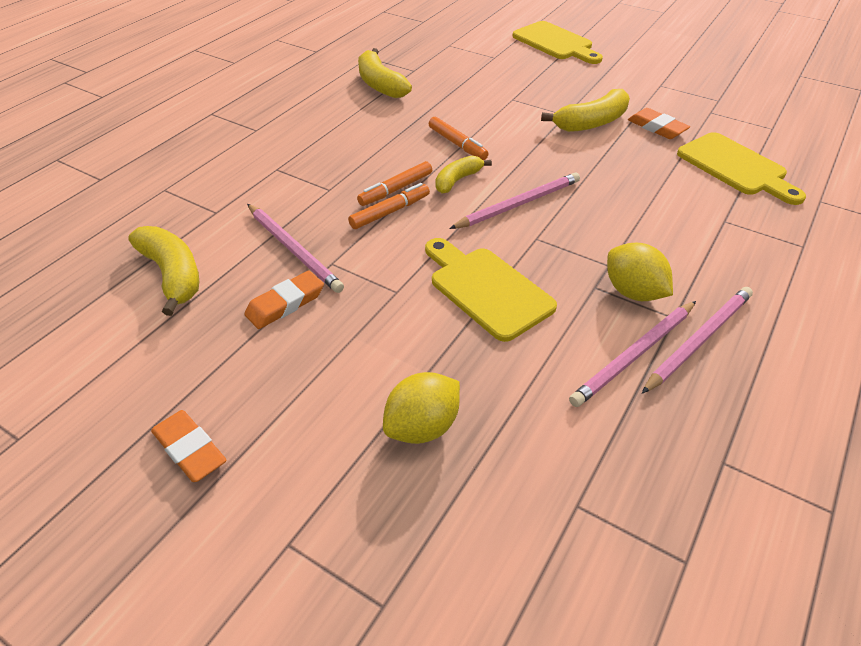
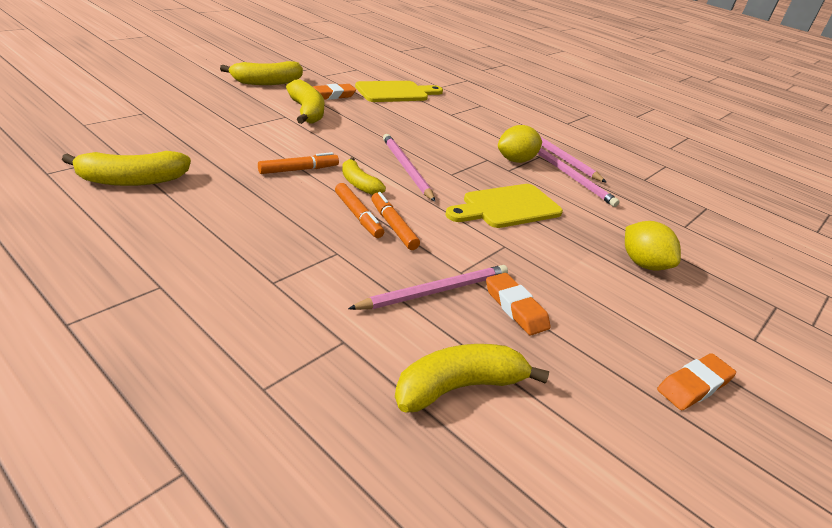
camera: 85 degrees left, 10 degrees down
yellow cutting board [513,21,603,64] -> none
none -> yellow banana [220,61,303,85]

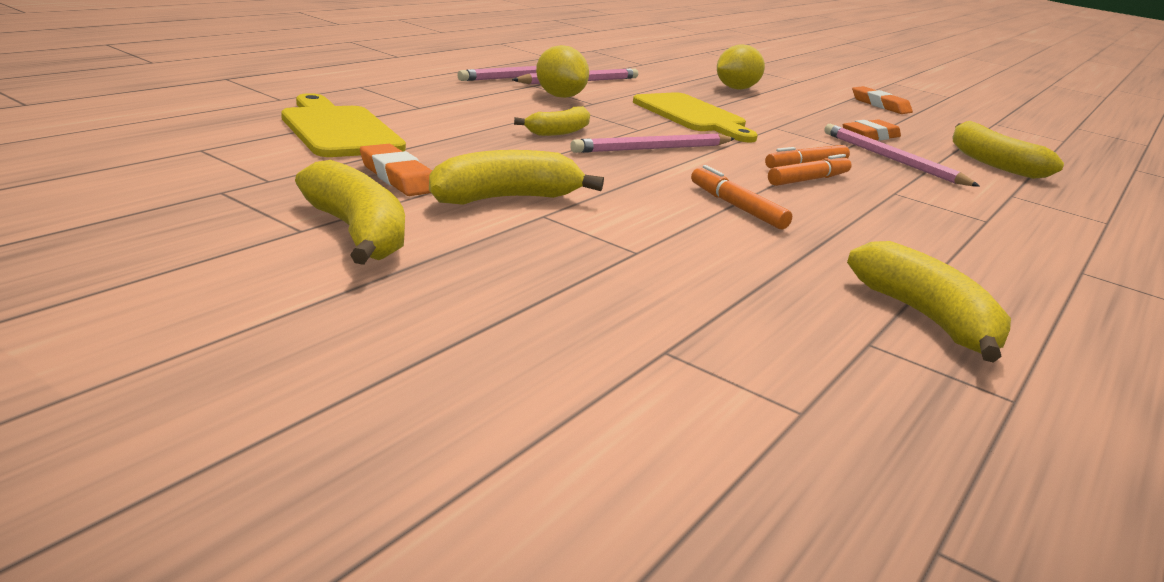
camera: 95 degrees left, 10 degrees down
yellow banana [342,157,386,195] -> yellow banana moved to [514,106,590,136]

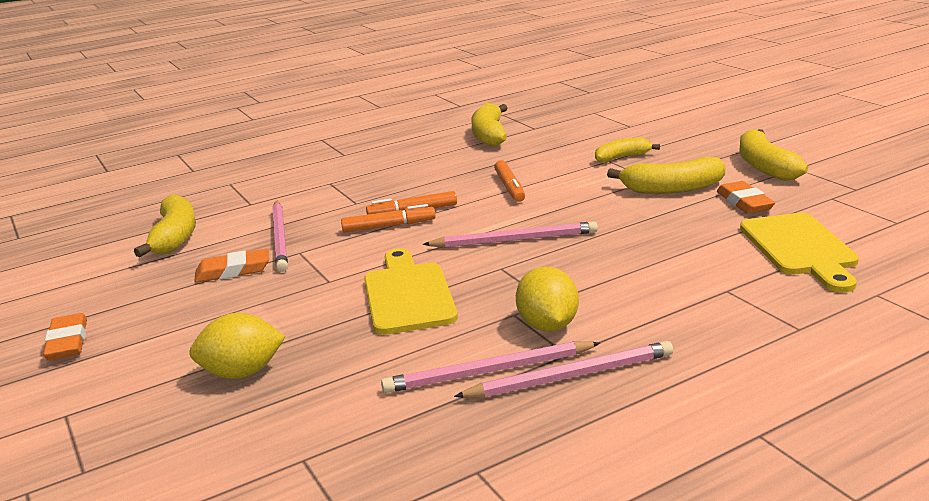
camera: 150 degrees left, 0 degrees up
yellow banana [514,106,590,136] -> yellow banana moved to [595,137,660,163]

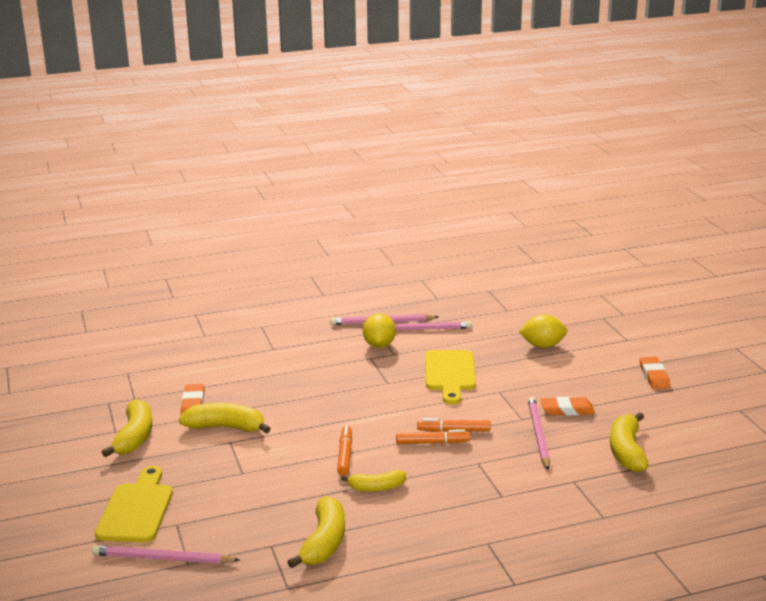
camera: 170 degrees left, 0 degrees up
pink pencil [423,221,598,248] -> pink pencil moved to [92,545,240,564]
yellow banana [595,137,660,163] -> yellow banana moved to [341,470,406,492]
yellow cutting board [740,213,859,293] -> yellow cutting board moved to [95,466,173,542]

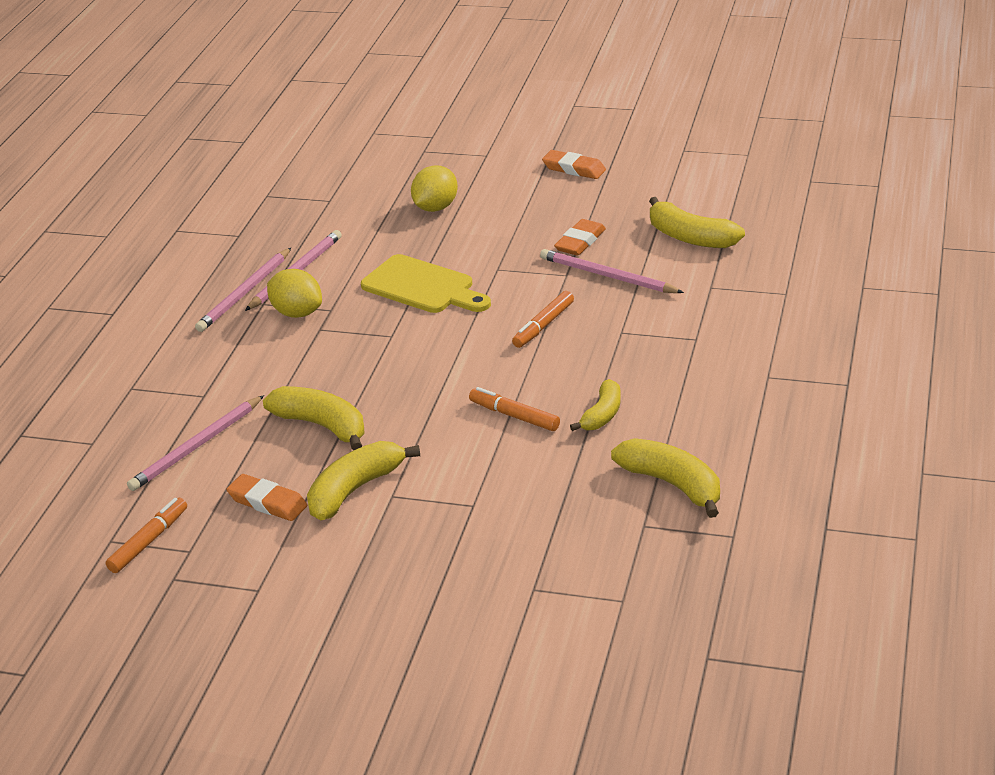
camera: 55 degrees left, 10 degrees up
pink pencil [92,545,240,564] -> pink pencil moved to [127,395,264,491]
yellow cutting board [95,466,173,542] -> none
yellow banana [102,399,152,457] -> yellow banana moved to [263,386,365,450]
orange marker [396,429,470,444] -> orange marker moved to [106,498,187,573]

